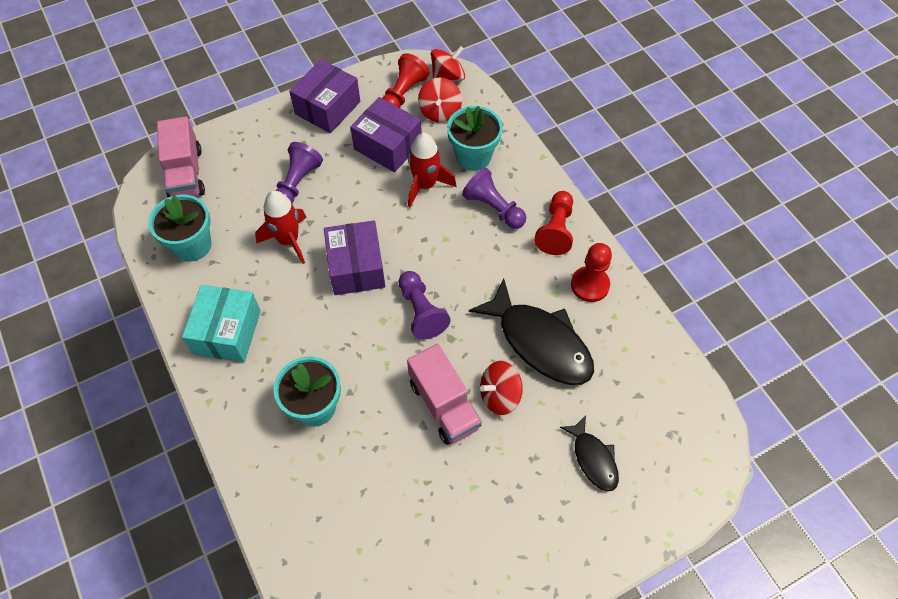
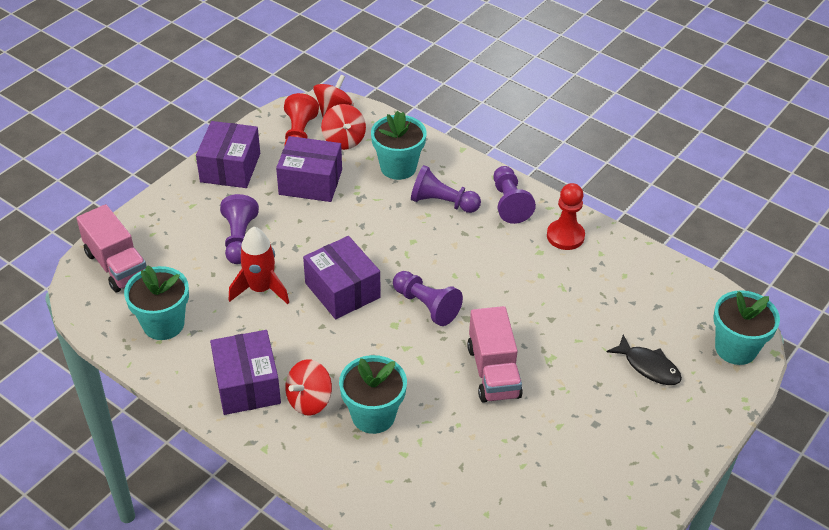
camera: 25 degrees left, 15 degrees down
turquoise box [182,285,261,362] -> purple box [210,330,281,415]
pink truck [407,344,482,445] -> pink truck turned 45 degrees clockwise [467,306,523,403]
red rocket [408,133,457,207] -> none
black fish [469,278,594,385] -> none
red spinning top [480,361,523,415] -> red spinning top moved to [285,359,332,415]
red pawn [534,191,573,255] -> purple pawn [493,166,536,224]
none -> turquoise flower pot [713,290,780,365]

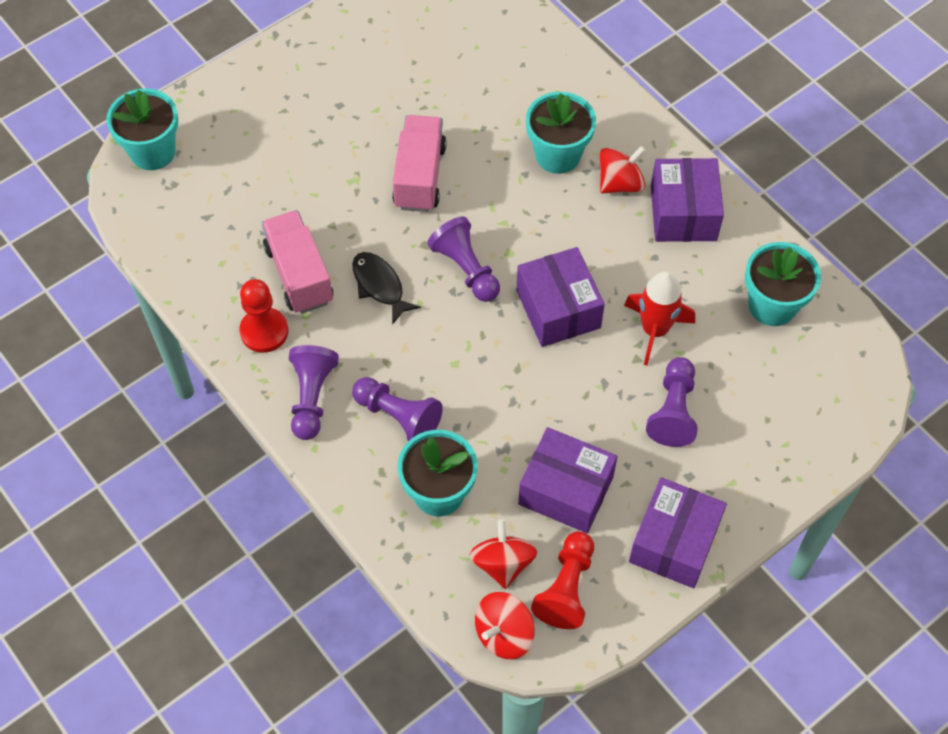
camera: 165 degrees left, 15 degrees up
pink truck [76,204,147,292] -> pink truck moved to [262,210,333,314]
black fish [607,334,682,385] -> black fish moved to [352,252,421,325]

